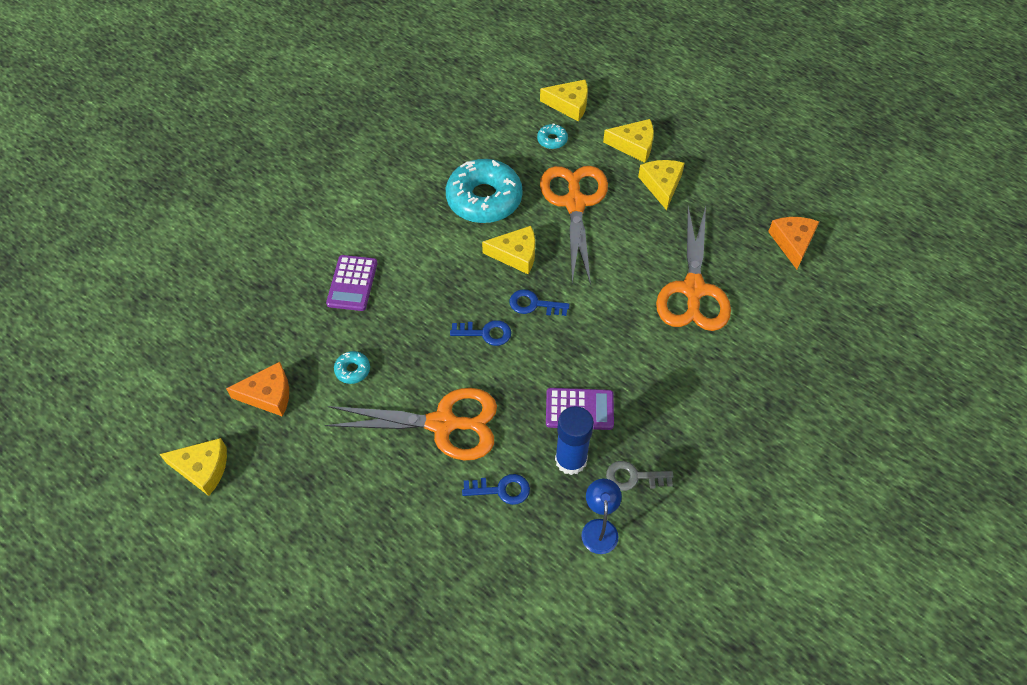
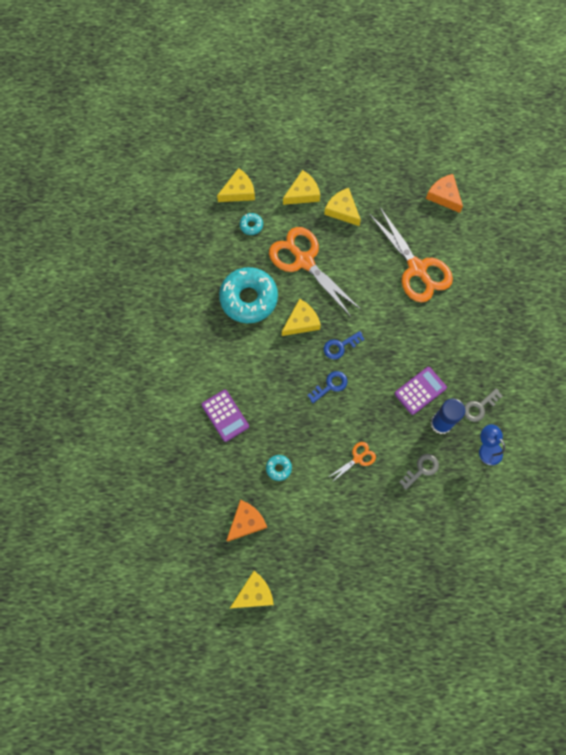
camera: 40 degrees left, 15 degrees up
orange scissors [325,388,497,461] -> orange scissors [327,442,376,483], size x0.45
blue key [462,474,530,505] -> grey key [399,454,439,490]

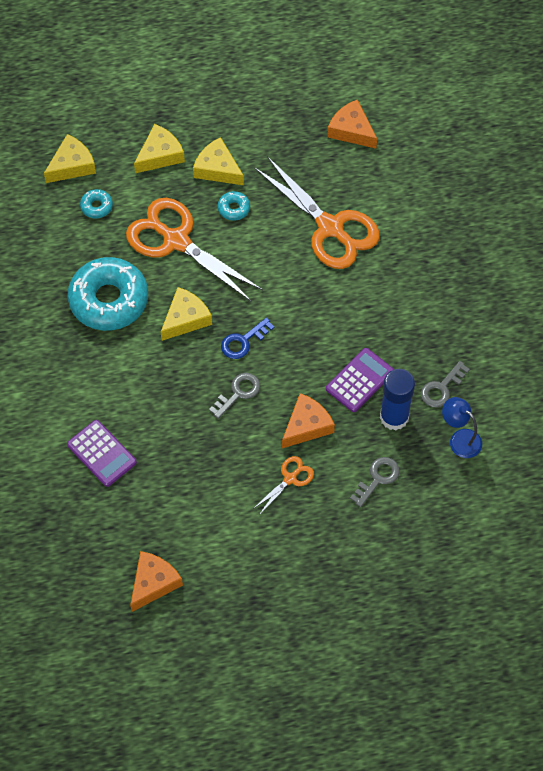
camera: 10 degrees left, 10 degrees down
yellow cheese [230,571,274,608] -> none
turquoise donut [266,455,292,481] -> turquoise donut moved to [218,191,250,221]
blue key [307,371,348,403] -> grey key [209,373,260,419]
none -> orange cheese [282,393,335,448]

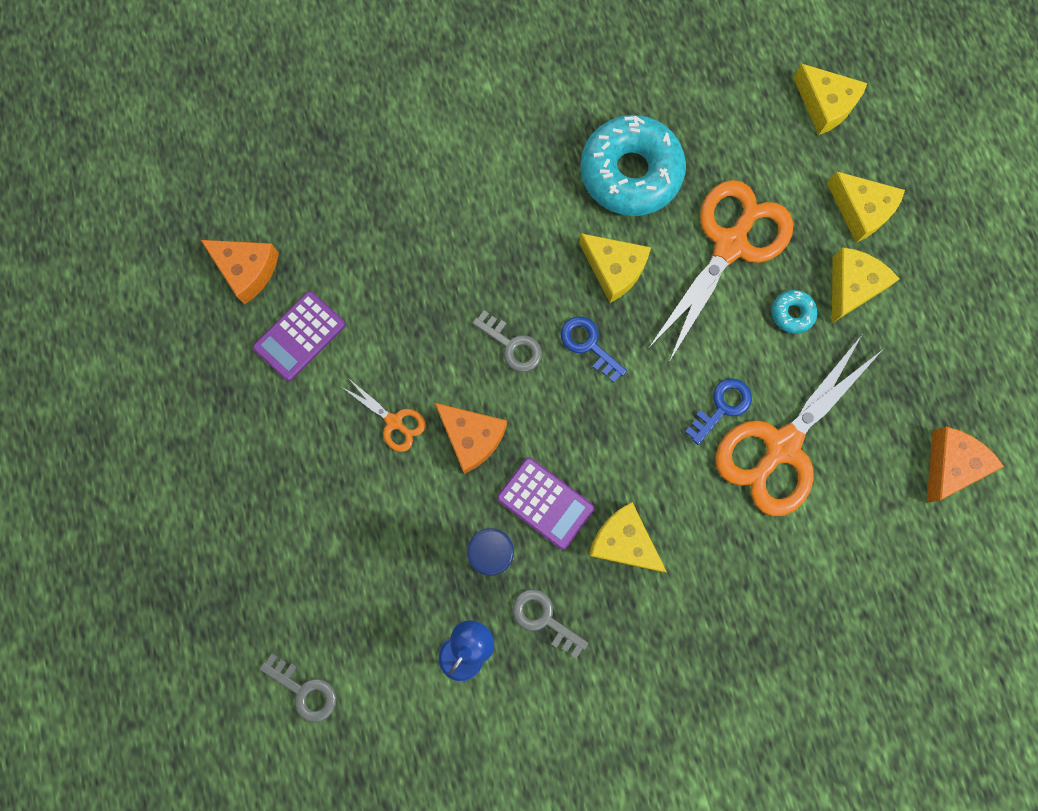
camera: 85 degrees right, 15 degrees up
purple calculator [67,420,137,487] -> purple calculator moved to [253,291,346,381]
turquoise donut [80,189,113,219] -> none
grey key [350,457,400,507] -> grey key moved to [260,653,336,723]
none -> yellow cheese [589,502,667,573]
none -> blue key [685,378,752,445]

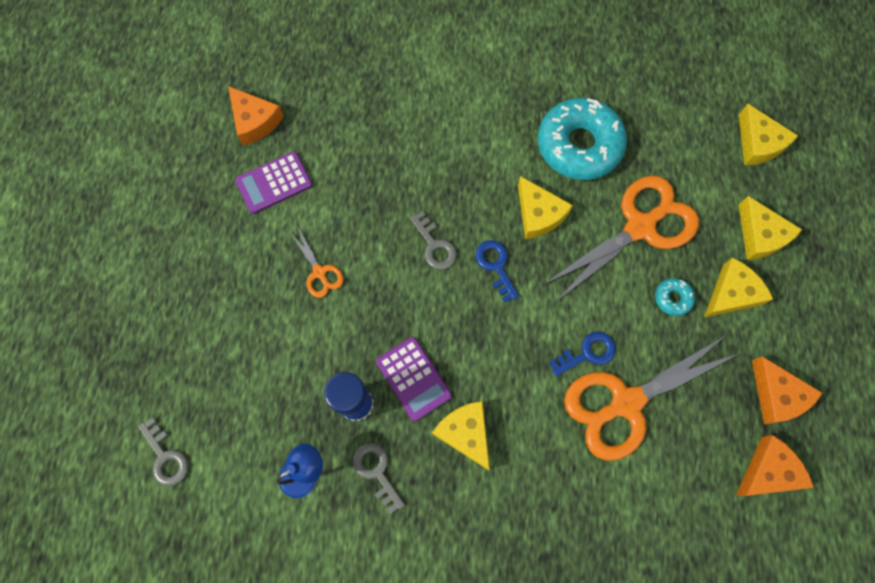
camera: 20 degrees right, 5 degrees down
orange cheese [435,403,507,474] -> orange cheese moved to [752,356,822,424]

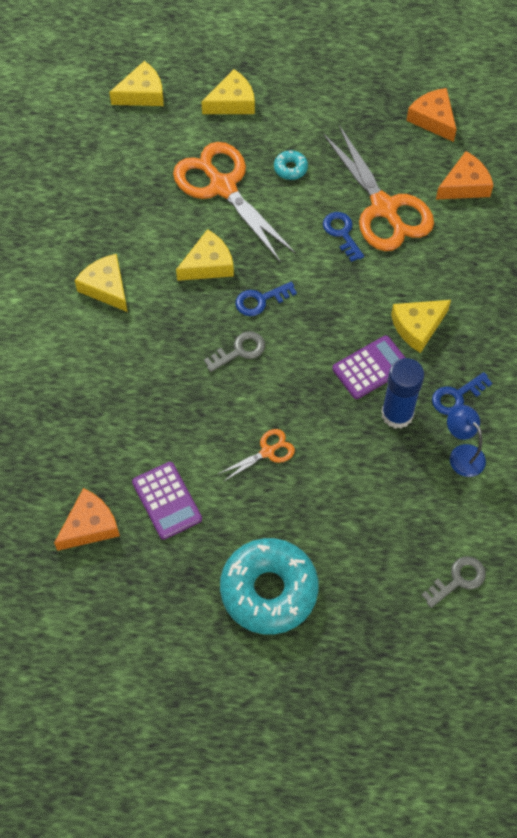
camera: 90 degrees left, 10 degrees down
grey key [352,443,405,514] -> blue key [432,372,493,415]
turquoise donut [538,98,627,180] -> turquoise donut moved to [220,538,319,634]
yellow cheese [704,258,773,318] -> yellow cheese moved to [74,254,128,312]
orange cheese [752,356,822,424] -> orange cheese moved to [436,151,493,199]

